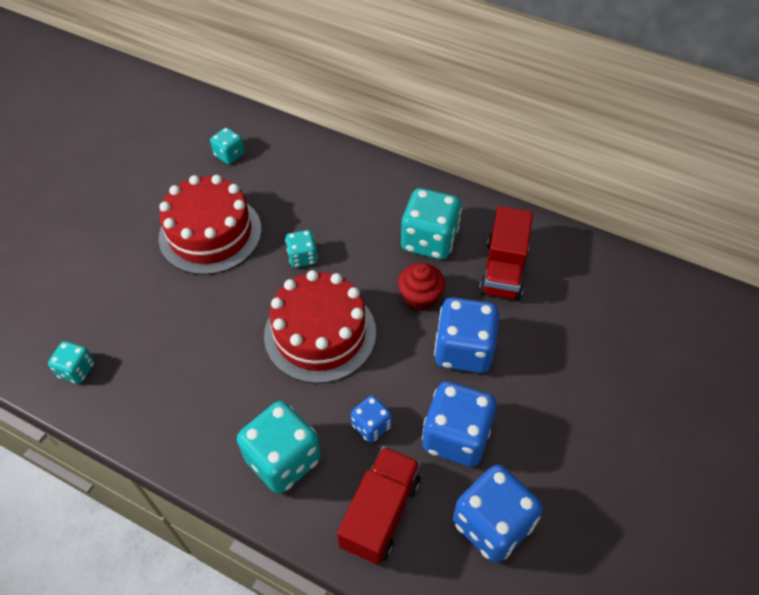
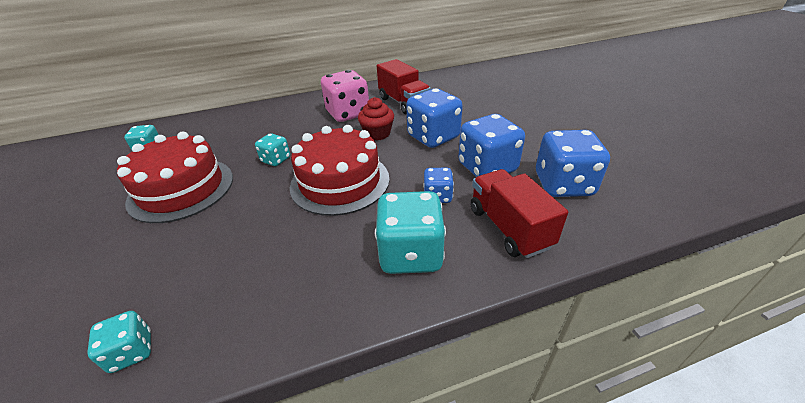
camera: 45 degrees left, 15 degrees down
turquoise dice [401,188,462,260] -> pink dice [321,70,369,122]

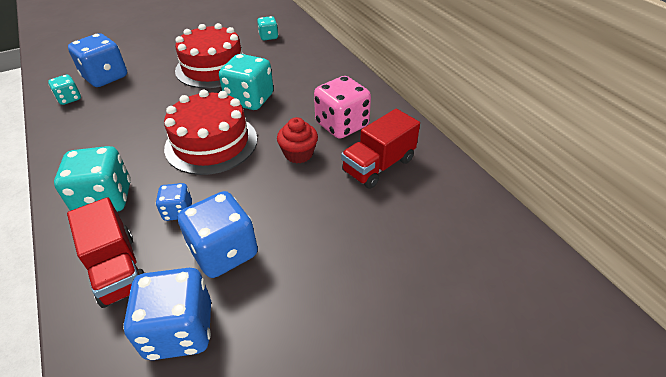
camera: 80 degrees right, 5 degrees up
turquoise dice [255,133,290,166] -> turquoise dice [219,54,273,110], size x1.87
blue dice [406,88,463,148] -> blue dice moved to [68,33,127,87]
red truck [470,169,568,258] -> red truck turned 90 degrees clockwise [67,197,145,308]

